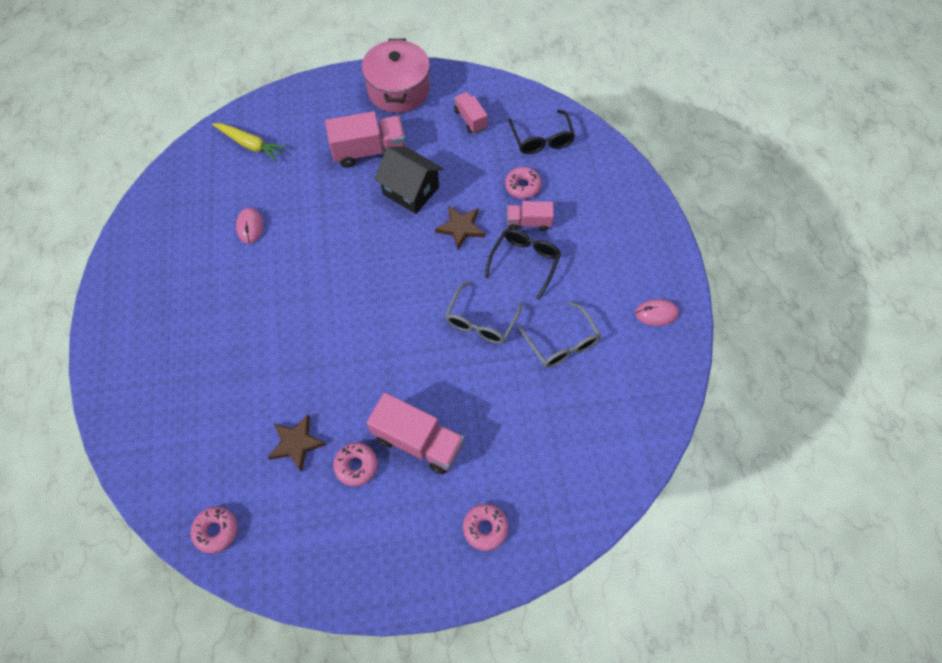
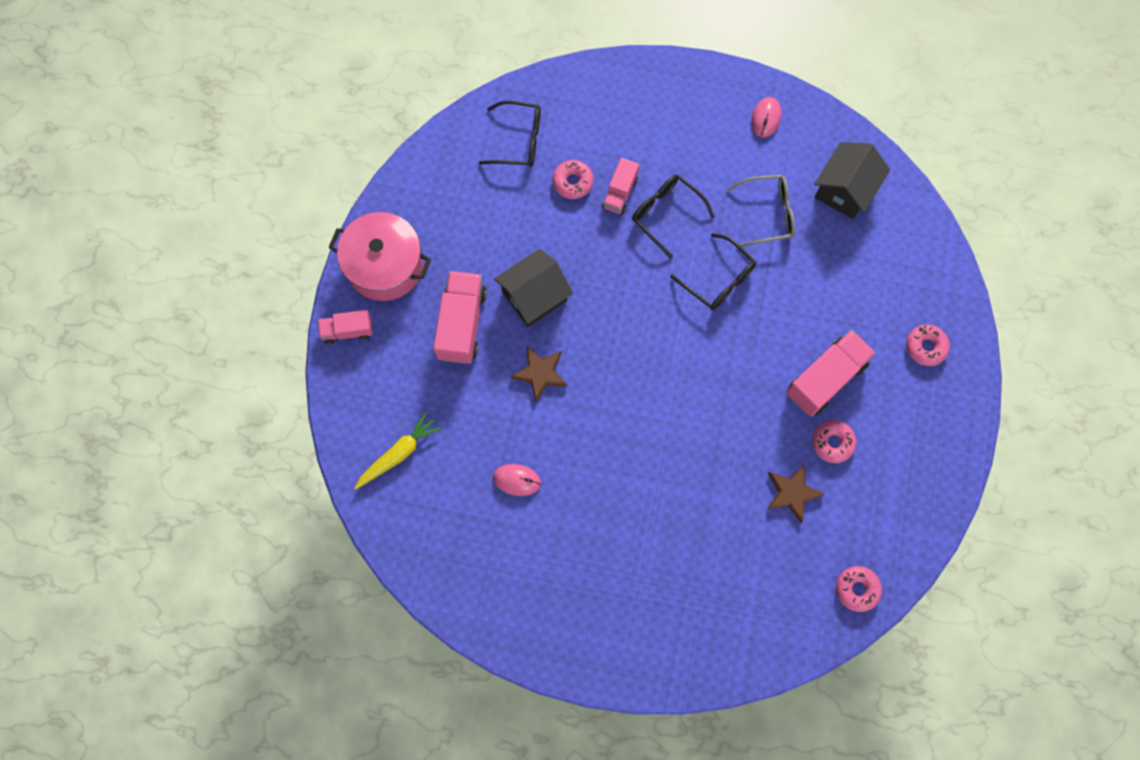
camera: 70 degrees left, 10 degrees up
brown star [435,206,485,249] -> brown star moved to [511,347,567,402]
grey glasses [445,281,523,344] -> black glasses [670,233,756,310]
pink truck [454,92,488,133] -> pink truck moved to [318,310,373,344]
none -> black house [814,142,890,219]

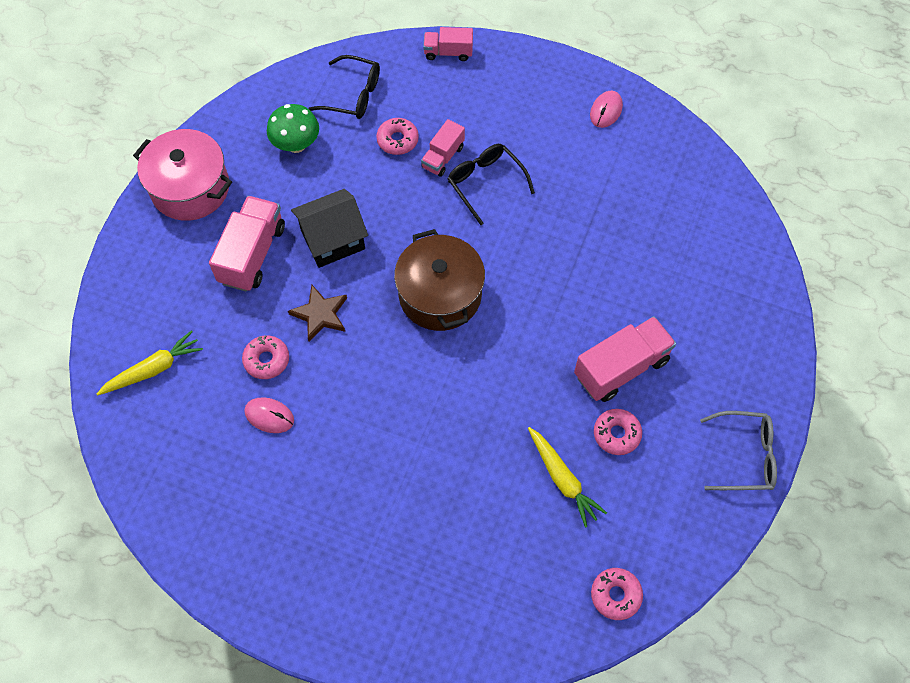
camera: 10 degrees right, 10 degrees down
pink truck [318,310,373,344] -> pink truck moved to [423,27,473,61]
black glasses [670,233,756,310] -> none
grey glasses [727,175,795,247] -> grey glasses moved to [700,411,777,490]
brown star [767,464,825,523] -> yellow carrot [528,427,607,528]
black house [814,142,890,219] -> none
pink donut [906,324,950,366] -> pink donut moved to [242,335,289,379]
none -> green mushroom [267,104,319,153]
none -> brown pot [394,229,485,331]

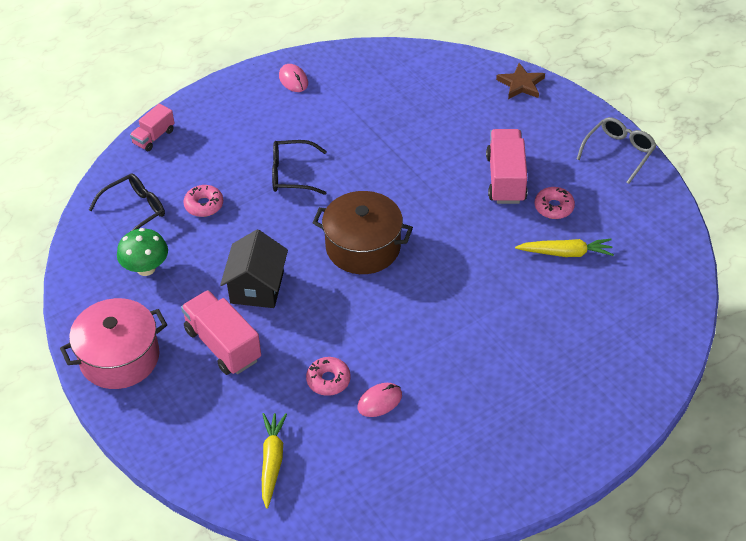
camera: 55 degrees left, 15 degrees down
brown star [288,285,347,341] -> brown star moved to [496,63,545,99]
pink truck [421,119,465,177] -> none
pink donut [591,568,643,620] -> none

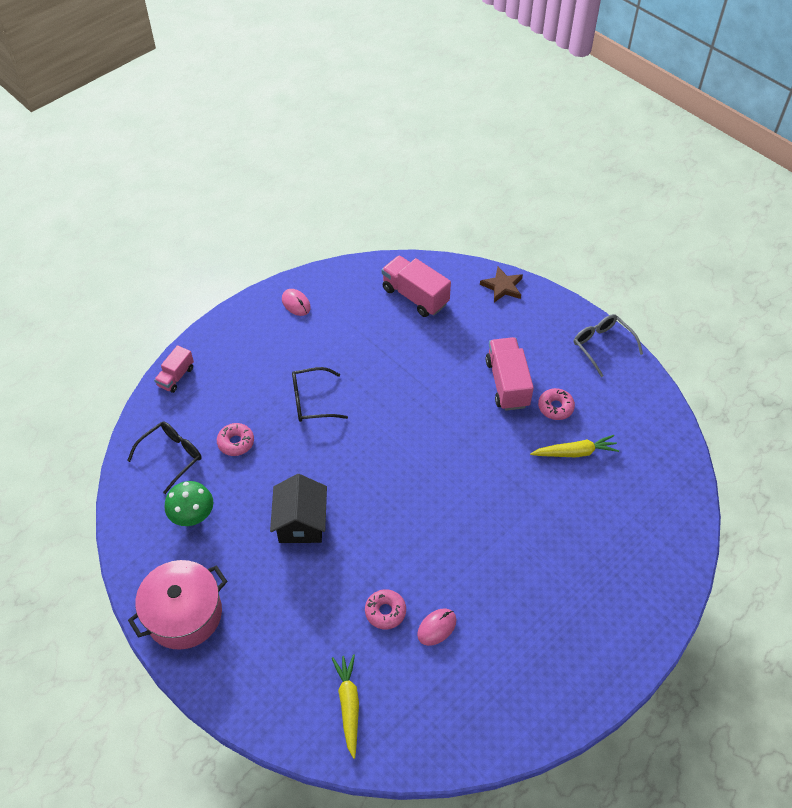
camera: 10 degrees left, 5 degrees up
pink truck [181,290,261,375] -> pink truck moved to [382,256,451,317]
brown pot [313,191,413,274] -> none
grey glasses [577,117,657,184] -> grey glasses turned 60 degrees counterclockwise [574,314,643,377]

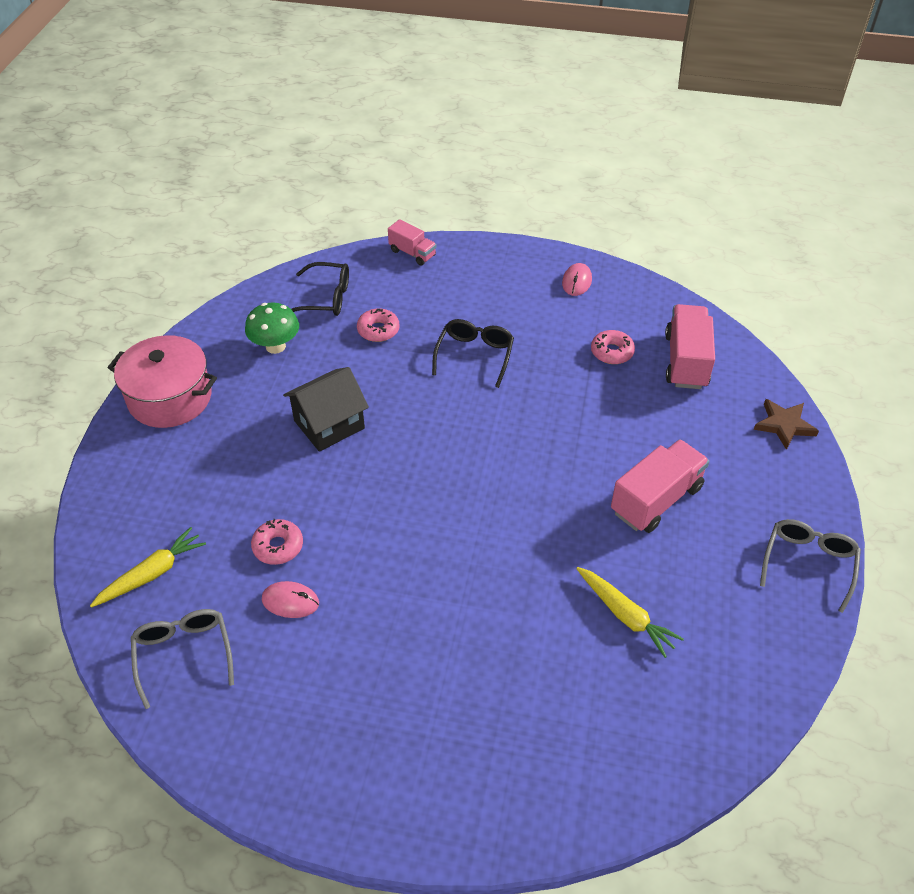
camera: 55 degrees right, 5 degrees down
pink truck [154,345,194,393] -> pink truck turned 135 degrees counterclockwise [388,219,436,266]
black glasses [292,367,348,422] -> black glasses turned 60 degrees clockwise [432,319,514,388]
pink donut [538,388,575,420] -> pink donut moved to [591,330,635,364]
none -> grey glasses [131,609,234,709]

